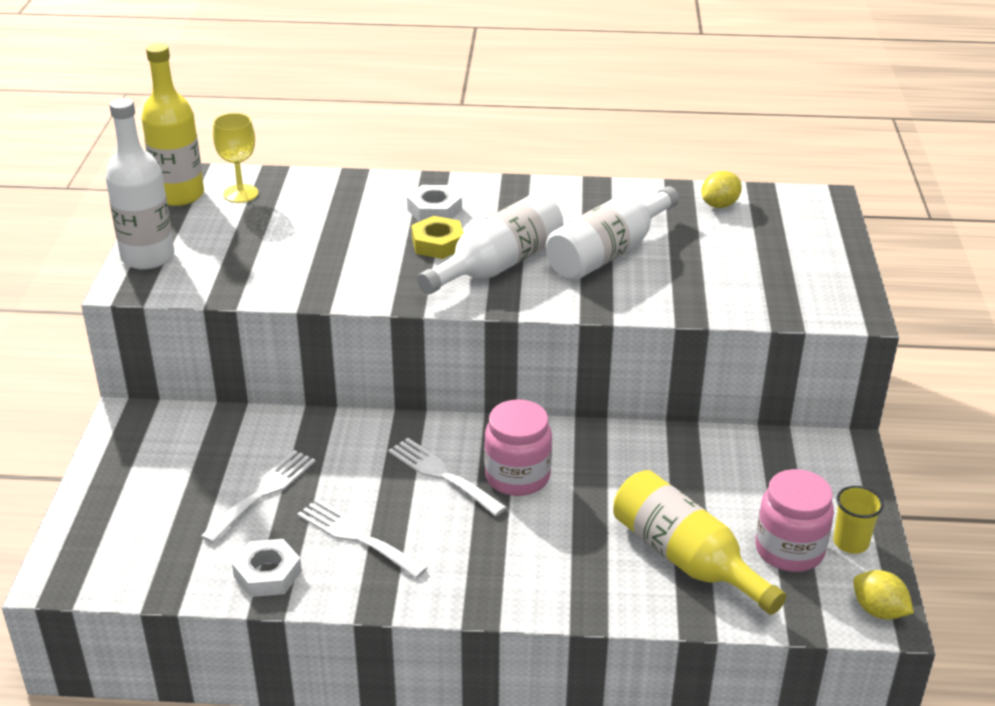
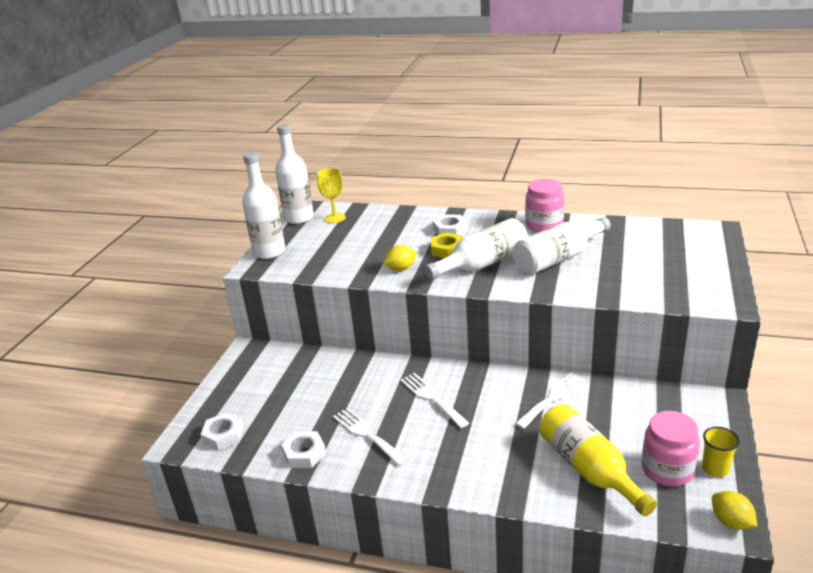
camera: 15 degrees right, 5 degrees down
yellow bottle [141,43,204,206] -> white bottle [275,124,314,224]
white fork [201,450,316,543] -> white fork moved to [515,372,586,429]
pink jar [484,399,552,496] -> pink jar moved to [525,179,564,232]
yellow lemon [701,171,742,208] -> yellow lemon moved to [383,245,416,271]
none -> white nut [200,412,244,451]

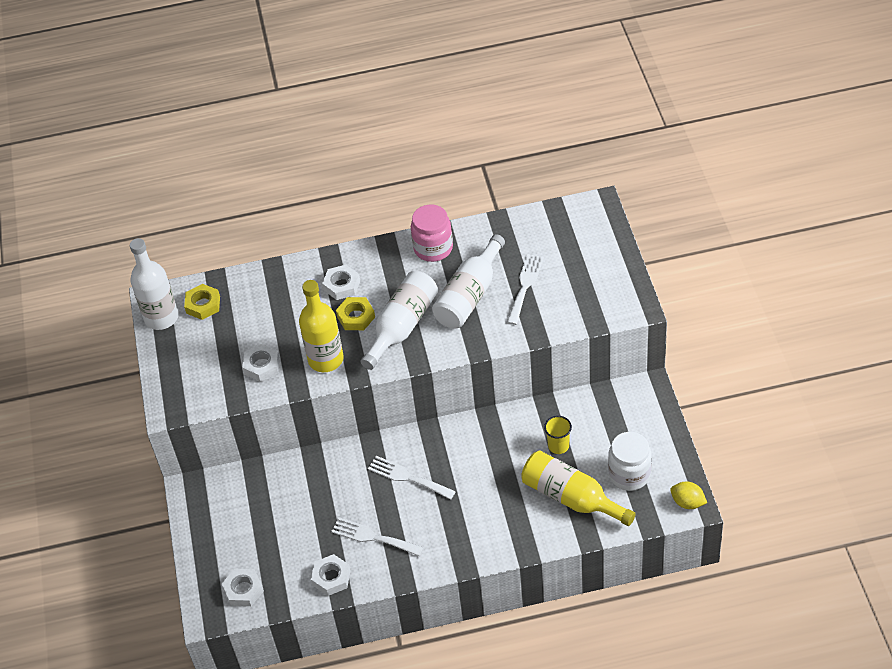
camera: 25 degrees left, 20 degrees up
white bottle [242,152,286,259] -> none
yellow goblet [317,168,346,223] -> yellow nut [184,284,220,320]
yellow lemon [383,245,416,271] -> yellow bottle [299,280,344,372]
white fork [515,372,586,429] -> white fork moved to [507,254,544,325]
pink jar [642,411,700,487] -> white jar [608,432,652,491]
yellow cup [702,427,740,477] -> yellow cup moved to [544,416,572,454]
none -> white nut [242,344,280,382]

